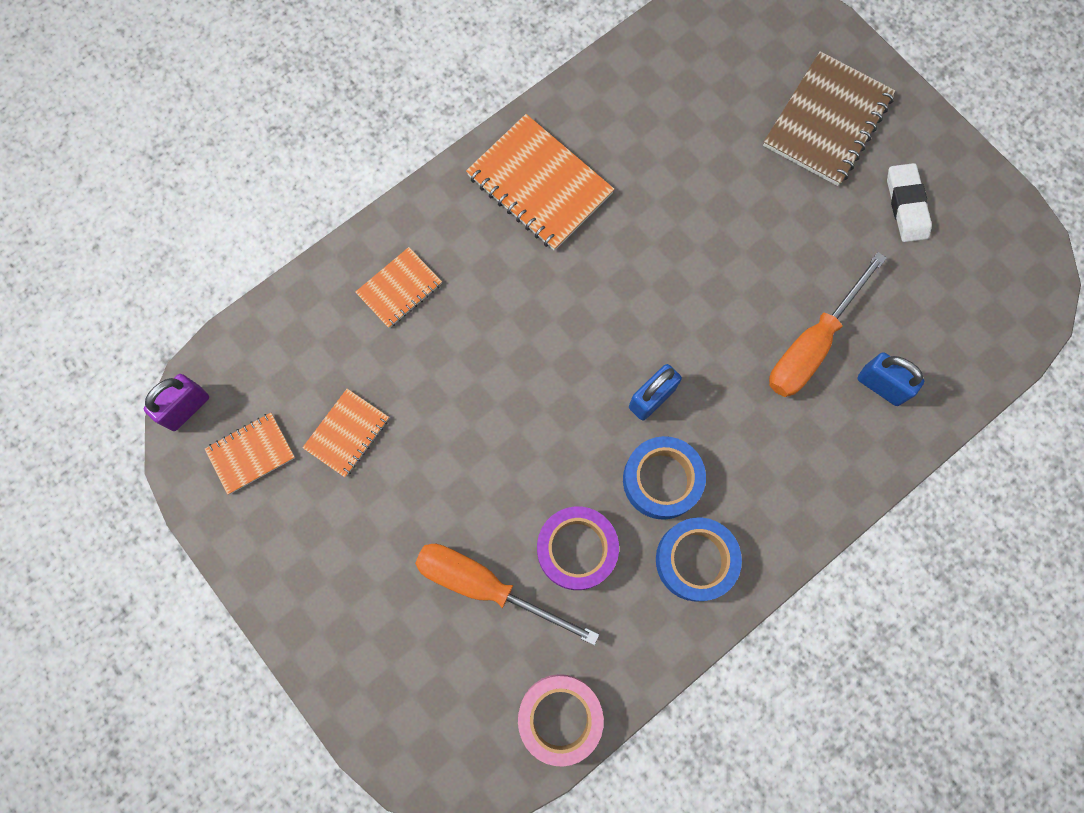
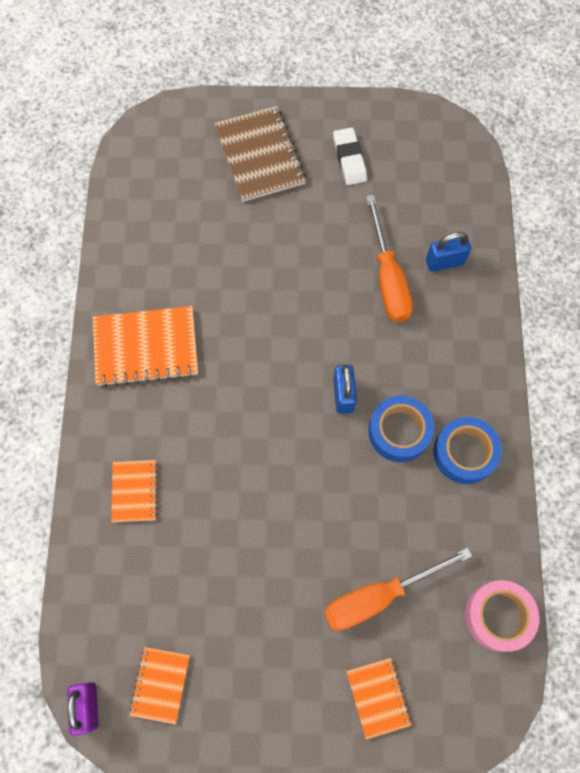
camera: 50 degrees left, 5 degrees down
orange notebook [302,389,389,477] -> orange notebook moved to [346,658,411,739]
purple tape [537,507,619,590] -> none
white eraser [887,163,932,242] -> white eraser turned 45 degrees clockwise [333,127,367,185]

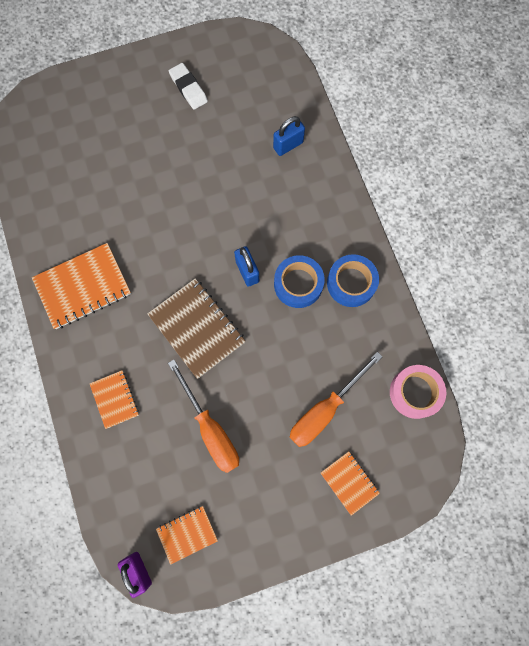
camera: 20 degrees left, 5 degrees up
orange notebook [129,647,190,724] -> orange notebook turned 75 degrees clockwise [156,506,218,565]
brown notebook [215,106,306,202] -> brown notebook moved to [147,278,246,379]
orange screwdriver [366,195,413,322] -> orange screwdriver moved to [168,360,239,473]

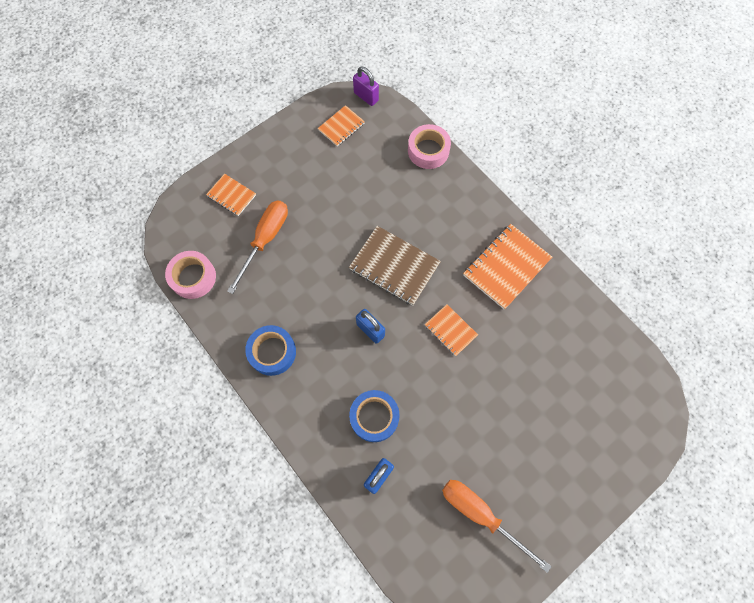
camera: 160 degrees right, 5 degrees down
orange notebook [90,370,139,429] -> orange notebook moved to [425,304,478,356]
orange screwdriver [168,360,239,473] -> orange screwdriver moved to [442,480,552,573]
white eraser [169,63,208,110] -> none
blue tape [274,255,325,308] -> blue tape moved to [349,390,400,442]
none -> pink tape [408,124,451,169]

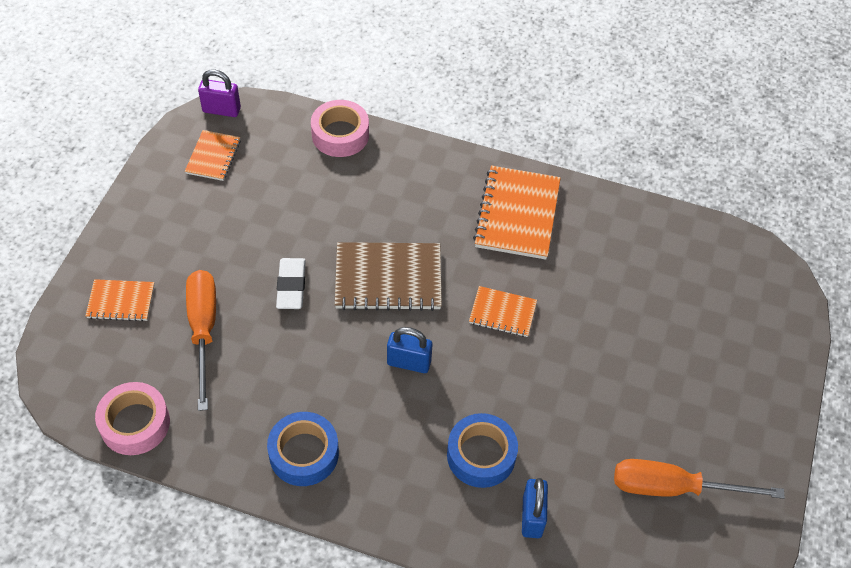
camera: 35 degrees left, 15 degrees down
none -> white eraser [276,258,306,309]

